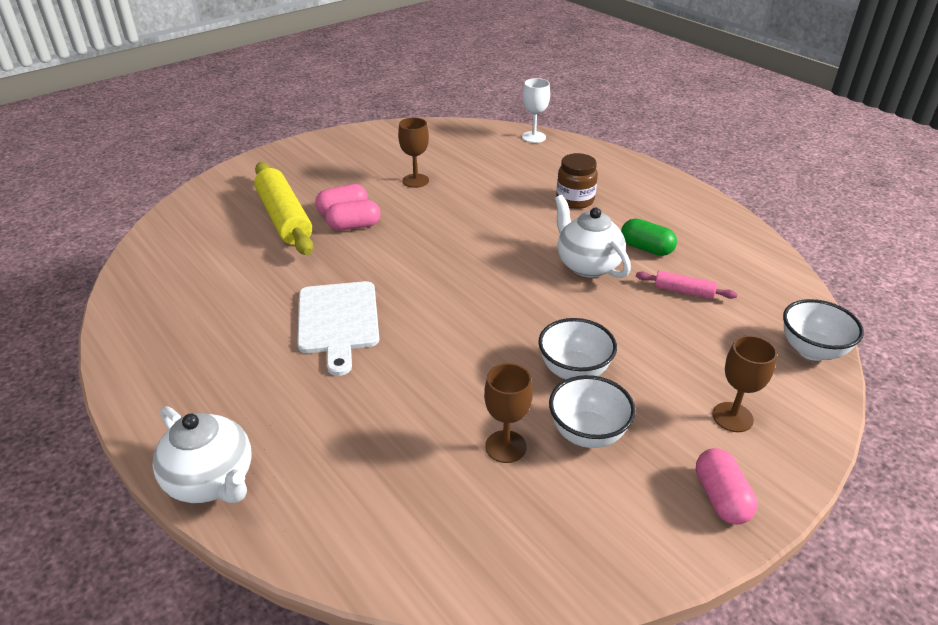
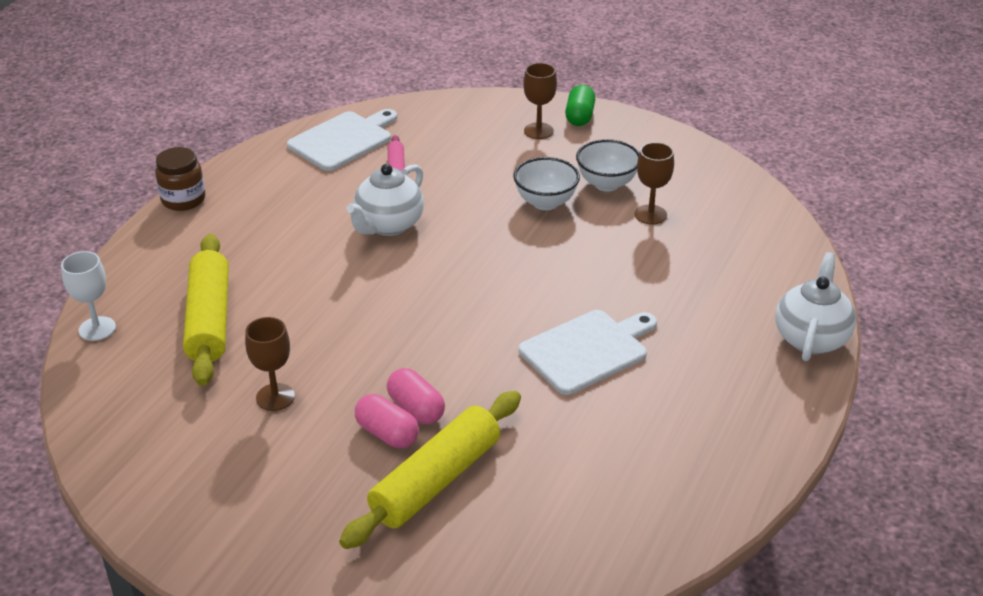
camera: 115 degrees left, 0 degrees up
brown jar [556,153,598,209] -> brown jar moved to [155,147,205,211]
green capsule [621,219,677,256] -> green capsule moved to [565,85,595,126]
pink capsule [696,448,757,525] -> none
white bowl [783,299,864,361] -> none
none -> yellow rolling pin [183,234,229,386]
none -> white cutting board [287,109,397,171]

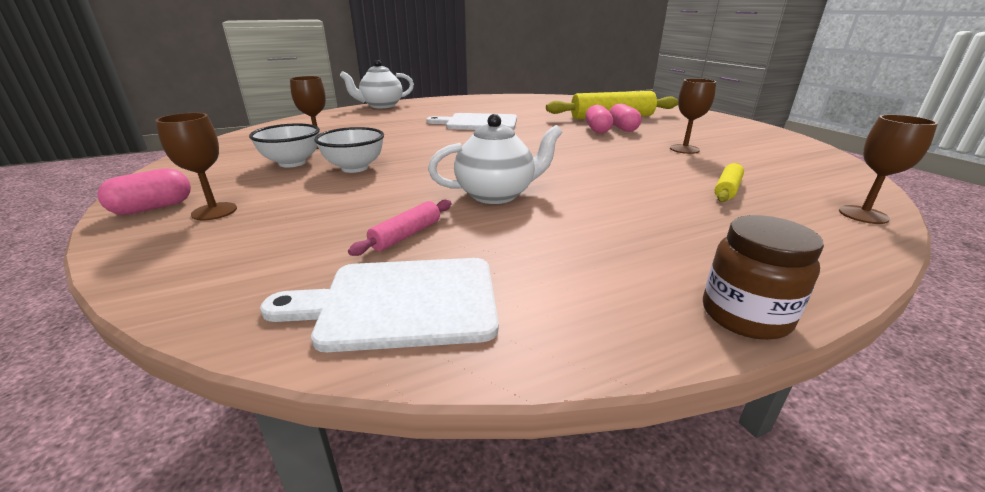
camera: 140 degrees left, 10 degrees down
white goblet [61,251,116,341] -> brown goblet [839,114,938,224]
yellow rolling pin [183,234,229,386] -> yellow rolling pin [715,163,744,202], size x0.48
green capsule [565,85,595,126] -> pink capsule [97,168,191,215]

